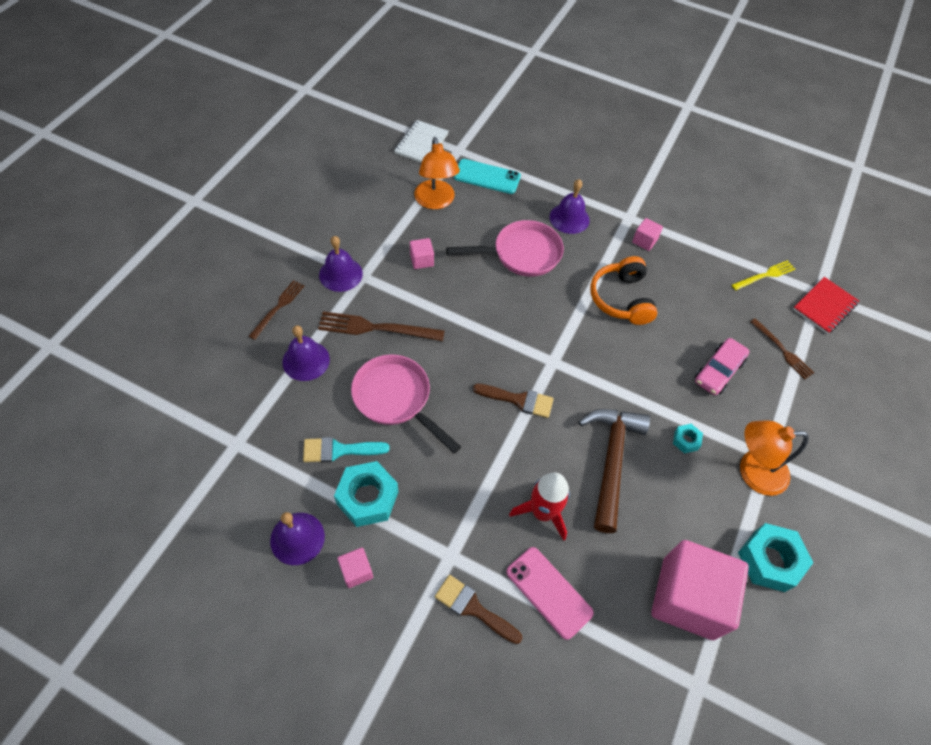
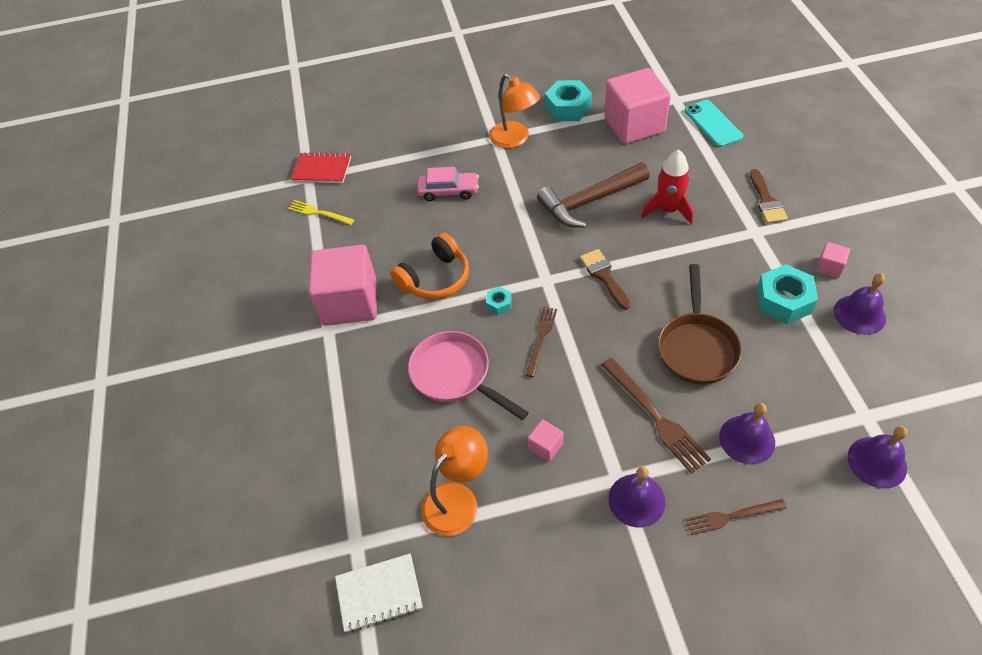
camera: 120 degrees left, 5 degrees down
turquoise brush [303,437,390,462] -> none
pink pan [351,355,461,454] -> brown pan [658,264,742,384]
turquoise phone [454,159,521,194] -> turquoise phone moved to [684,100,743,147]
pink phone [506,547,594,640] -> none
purple bell [550,179,590,234] -> purple bell moved to [848,426,908,489]
pink cube [632,218,663,251] -> pink cube [308,245,377,326], size x2.44
turquoise nut [673,424,703,453] -> turquoise nut moved to [486,287,512,315]
brown fork [750,318,814,379] -> brown fork moved to [526,307,557,377]

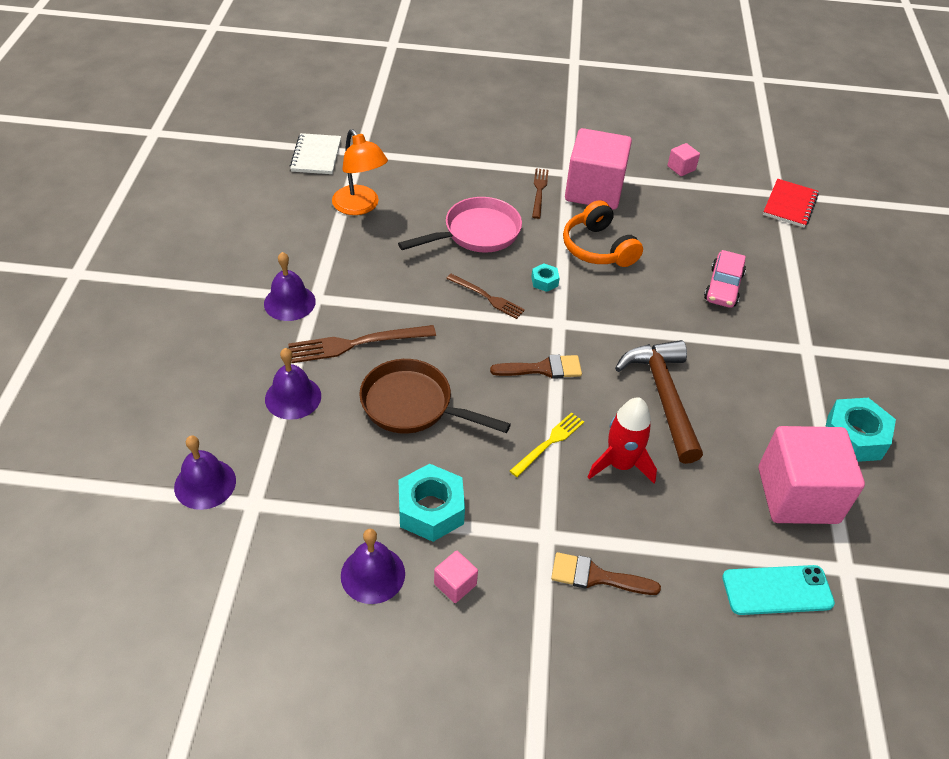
camera: 100 degrees right, 5 degrees down
yellow fork [288,200,354,225] -> yellow fork moved to [510,412,584,477]
orange lamp [489,74,540,148] -> none
pink cube [528,419,563,462] -> pink cube moved to [667,143,700,176]
brown fork [685,499,787,535] -> brown fork moved to [532,168,549,219]

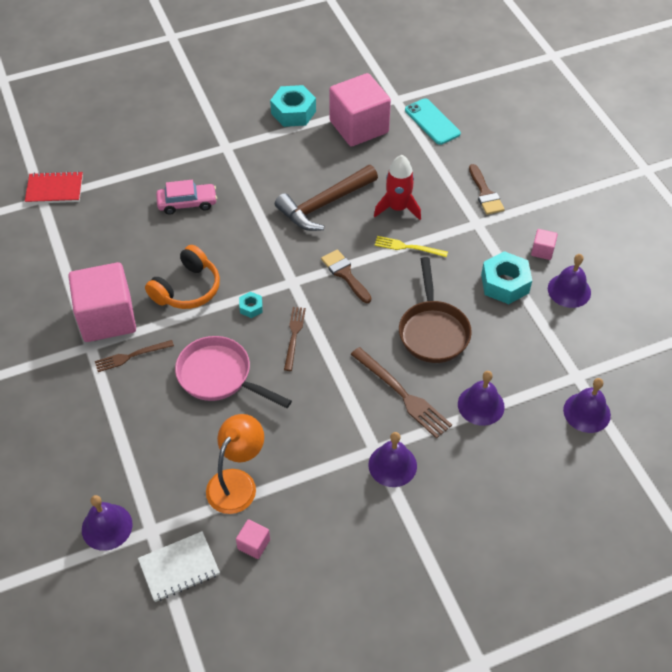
camera: 115 degrees left, 5 degrees up
pink cube [667,143,700,176] -> pink cube moved to [236,519,270,559]
none -> purple bell [82,495,133,551]

